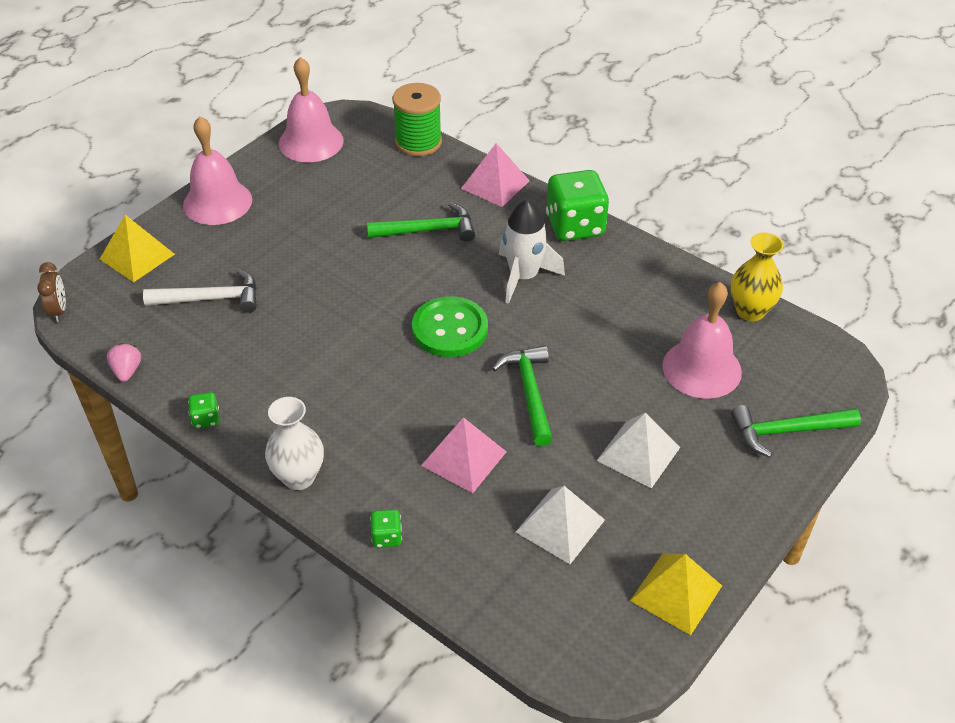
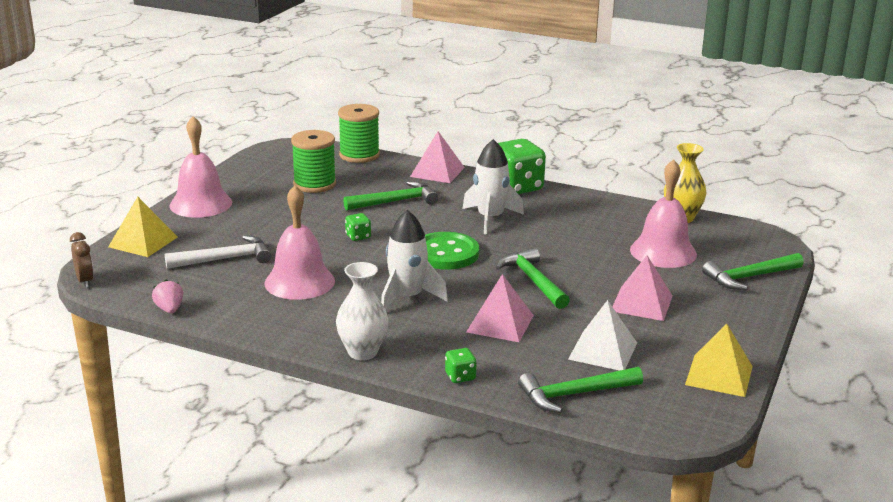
camera: 15 degrees left, 20 degrees down
green dice [188,392,219,429] -> green dice moved to [345,213,371,241]
pink bell [278,57,344,162] -> pink bell moved to [264,185,335,300]
white pyramid [597,413,680,488] -> pink pyramid [612,255,672,321]
none -> green spool [291,130,336,193]
none -> white rocket [381,210,448,310]
none -> green hammer [518,367,643,413]

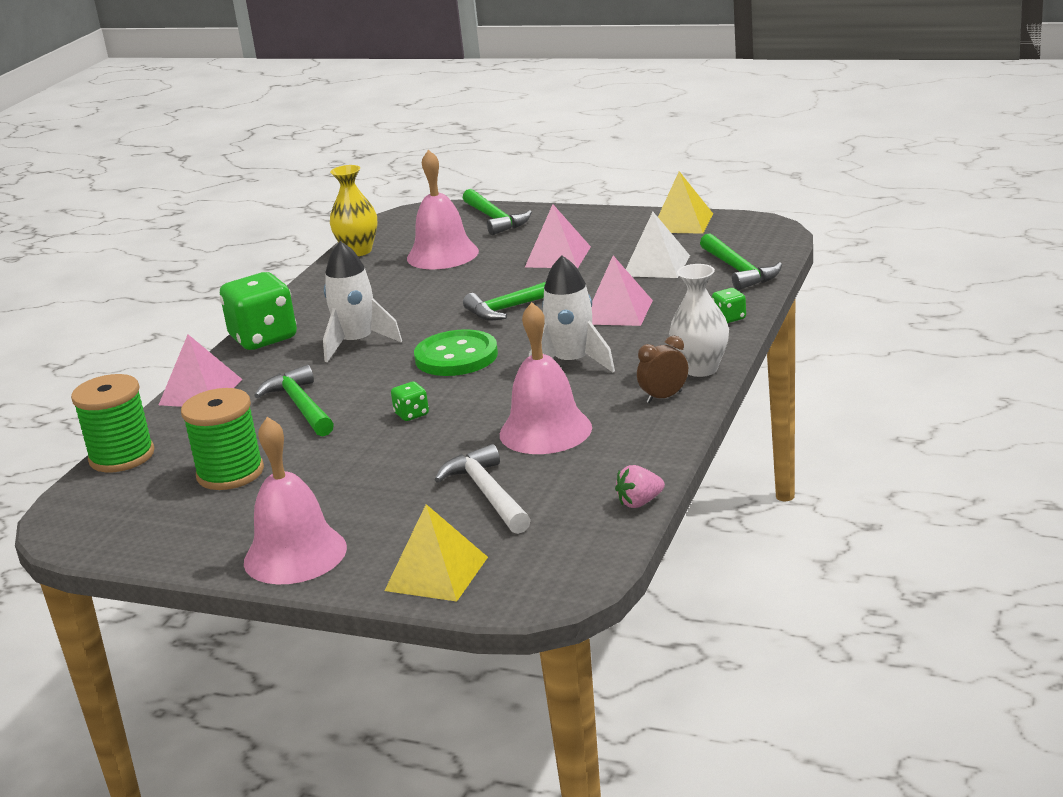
camera: 90 degrees left, 0 degrees up
brown clock [70,232,94,288] -> brown clock moved to [637,336,688,403]

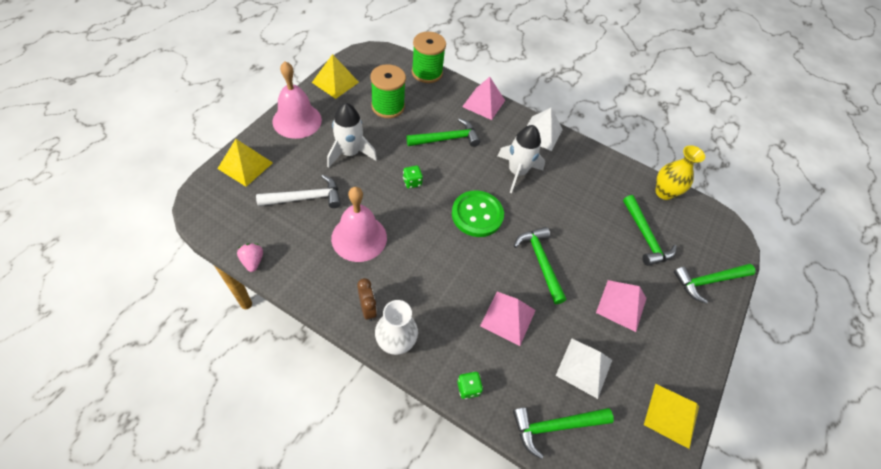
camera: 90 degrees right, 30 degrees up
green dice [220,272,297,350] -> white pyramid [527,108,563,151]
pink bell [407,150,479,269] -> green hammer [623,195,677,266]
white rocket [529,256,615,372] -> white rocket moved to [327,103,377,168]
none -> yellow pyramid [312,54,359,99]

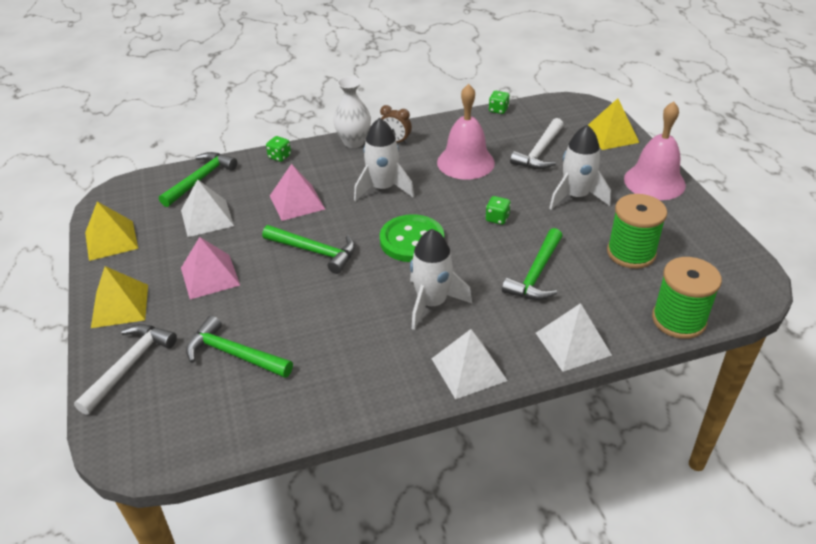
camera: 140 degrees right, 15 degrees down
pink strawberry [237,243,263,272] -> green dice [489,91,509,114]
yellow pyramid [312,54,359,99] -> yellow pyramid moved to [91,266,148,328]
pink pyramid [462,77,505,120] -> white pyramid [536,303,612,372]
yellow vase [656,145,705,200] -> none
green hammer [674,264,756,304] -> white hammer [74,324,177,415]
none -> white rocket [354,118,414,202]

